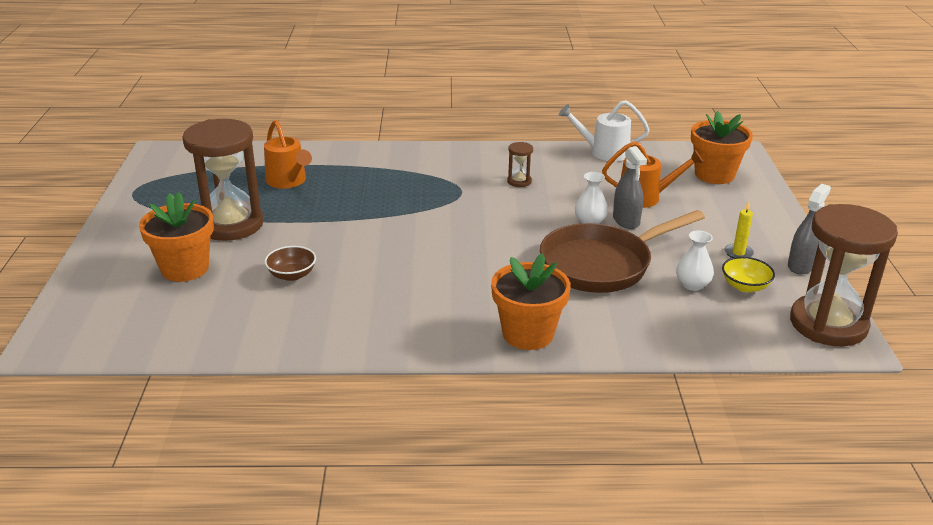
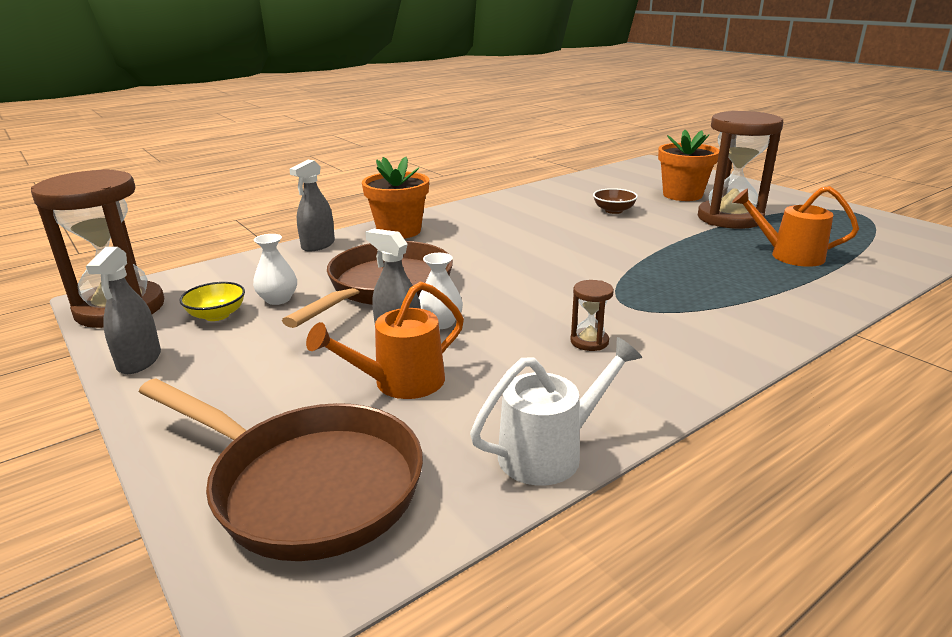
camera: 145 degrees right, 5 degrees down
orange flower pot [691,111,753,184] -> brown pan [139,378,423,561]
yellow candle [725,201,754,258] -> none
none -> grey spray bottle [289,160,335,252]

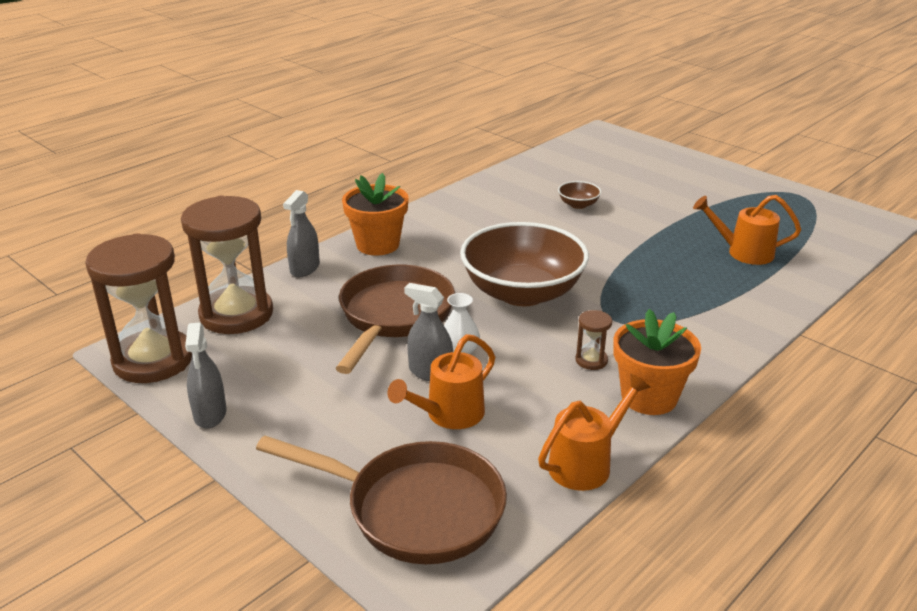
camera: 10 degrees left, 5 degrees up
yellow bowl [179,282,245,321] -> none
white vase [253,234,297,305] -> none
white watering can [470,337,642,486] -> orange watering can [538,373,651,491]
orange flower pot [658,130,719,201] -> orange flower pot moved to [613,309,701,415]
brown hourglass [698,111,783,229] -> brown hourglass moved to [181,196,273,334]
none -> brown bowl [460,222,589,306]

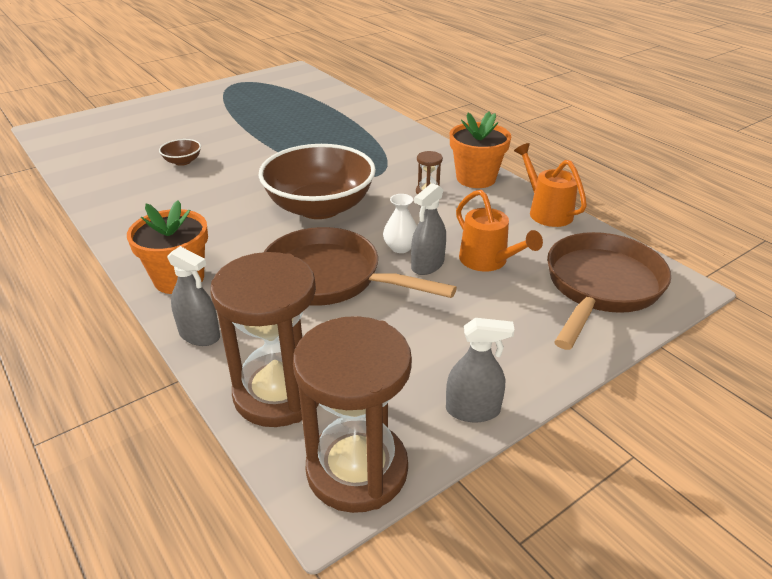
camera: 80 degrees left, 5 degrees up
orange watering can [693,195,801,265] -> none

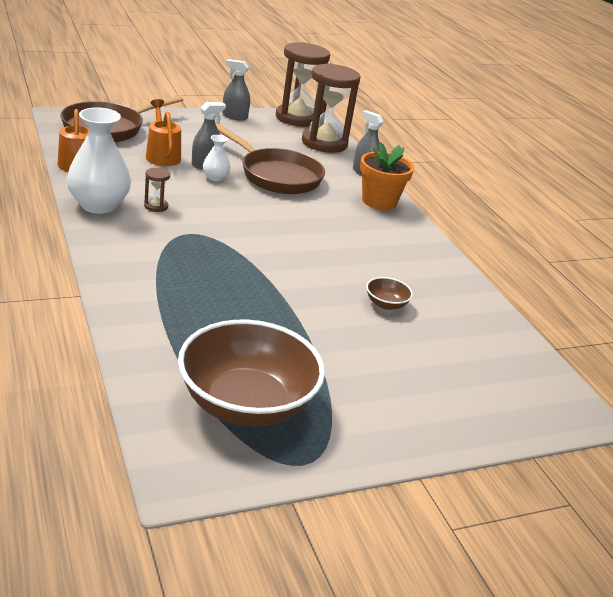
camera: 170 degrees left, 5 degrees down
brown bowl [259,144,376,219] -> brown bowl moved to [178,320,325,427]
orange flower pot [450,112,511,188] -> white vase [67,107,131,214]

